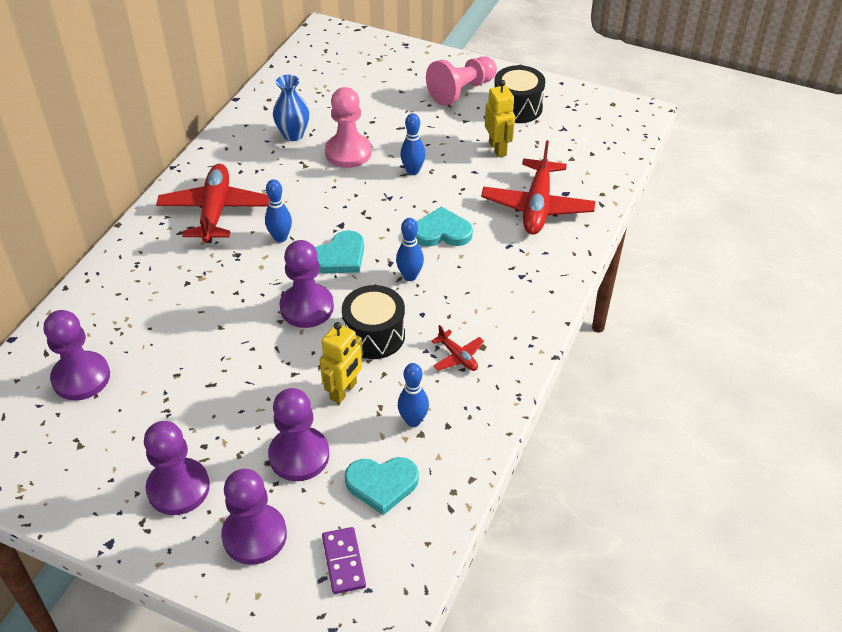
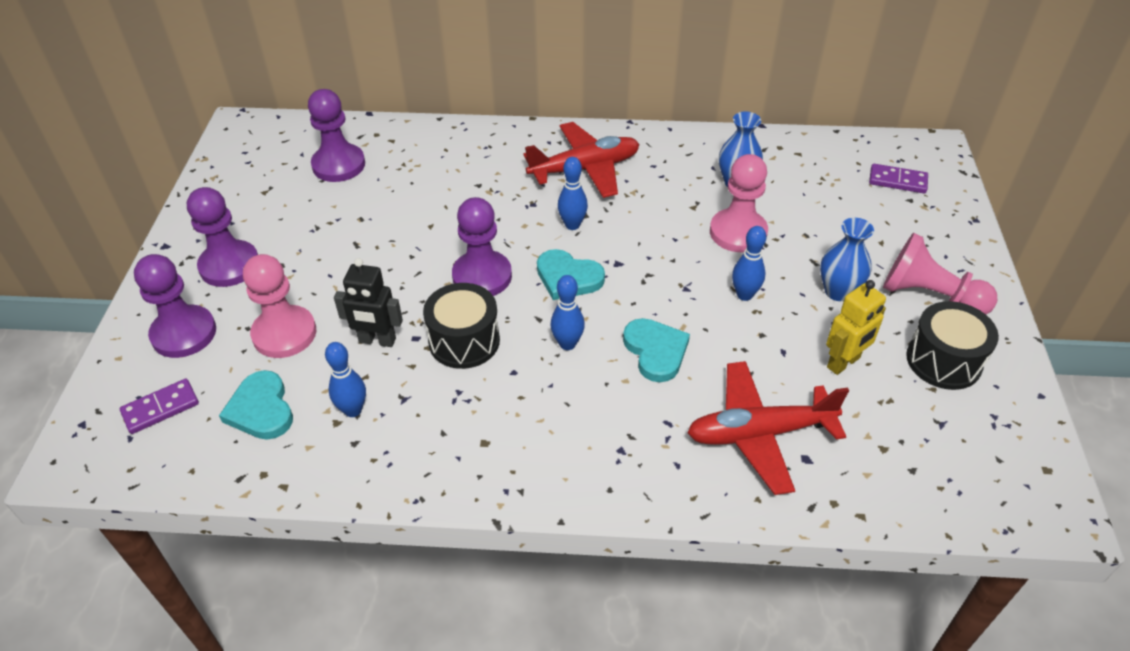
camera: 70 degrees right, 0 degrees up
purple pawn [268,388,329,481] -> pink pawn [243,254,316,358]
yellow robot [320,322,363,404] -> black robot [334,258,403,347]
red plane [431,325,484,371] -> none
none -> blue vase [820,218,874,301]
none -> purple domino [869,164,928,193]

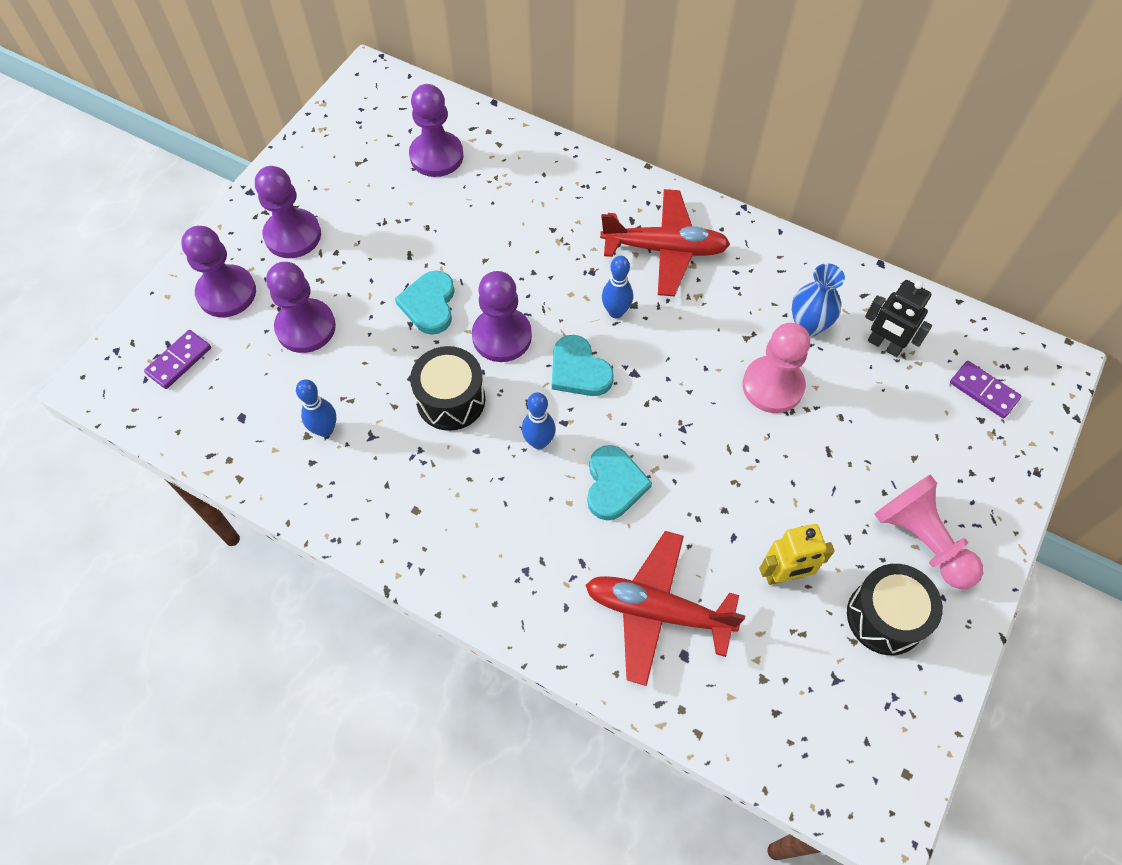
camera: 25 degrees right, 15 degrees up
purple domino [120,379,199,434] -> purple domino turned 45 degrees counterclockwise [144,330,211,389]
turquoise heart [219,370,293,440] -> turquoise heart moved to [395,270,455,335]
pink pawn [243,254,316,358] -> purple pawn [266,262,336,353]
black robot [334,258,403,347] -> black robot moved to [865,280,932,357]
blue bowling pin [732,226,766,301] -> none
blue vase [820,218,874,301] -> none

